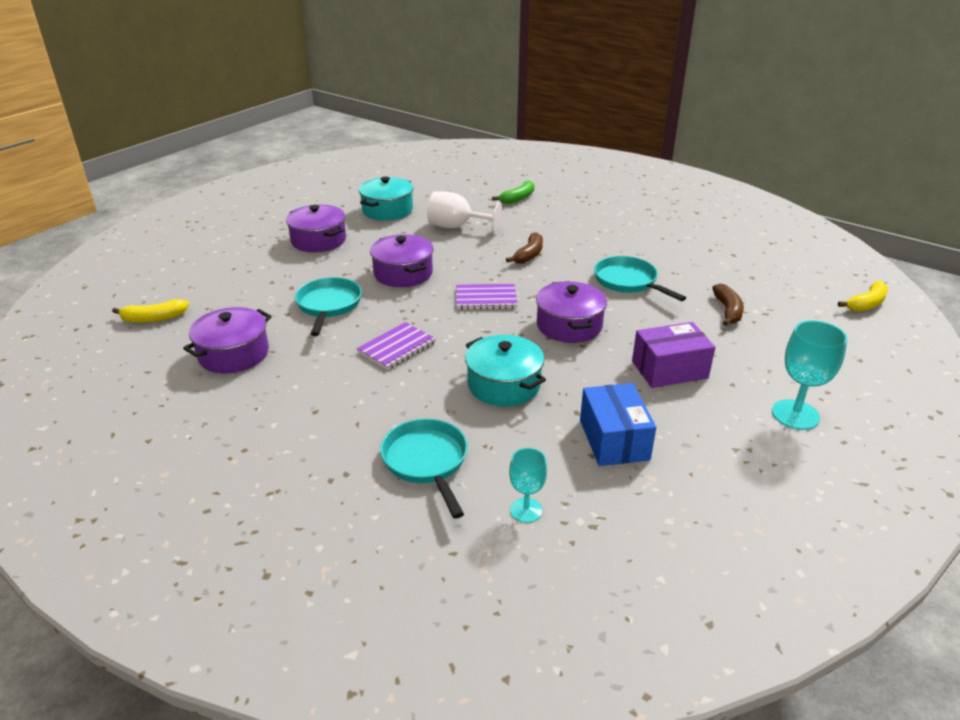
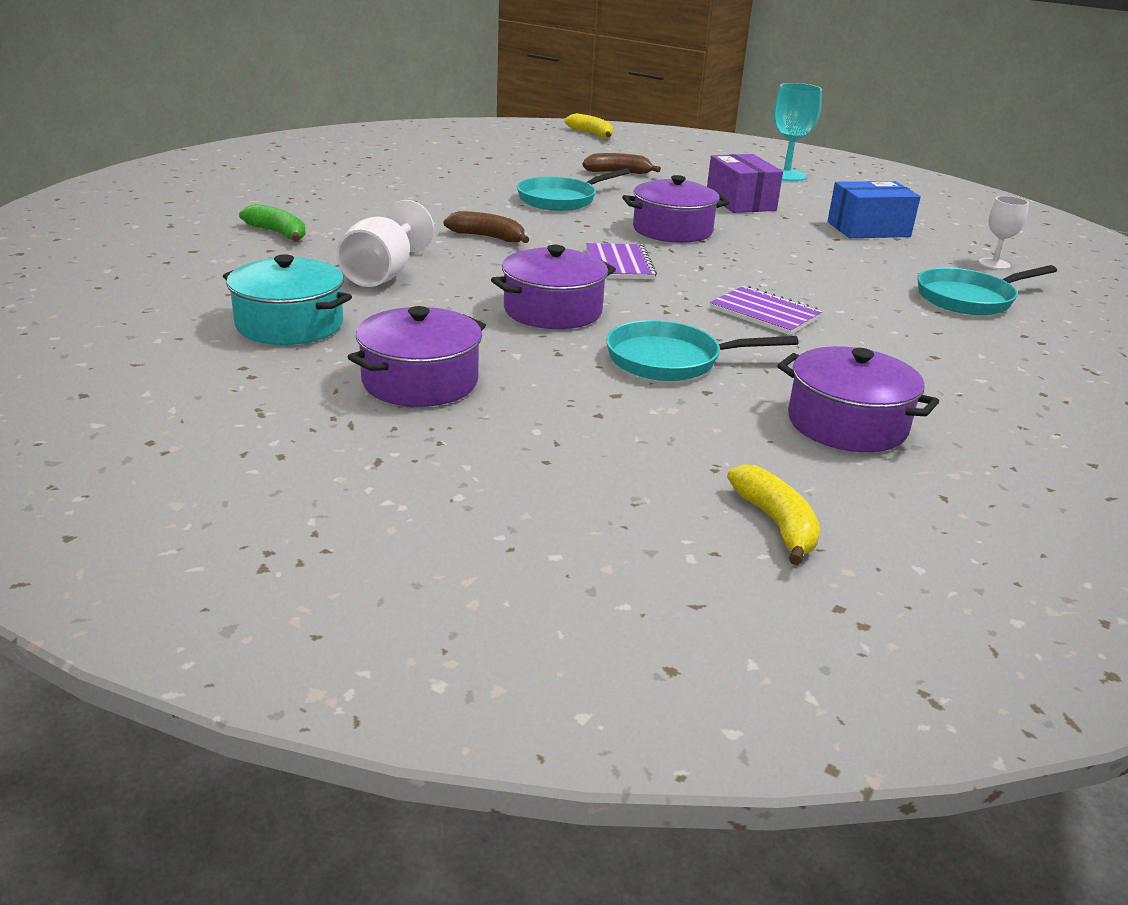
camera: 95 degrees left, 5 degrees down
turquoise pot [465,335,546,406] -> none
turquoise goblet [509,448,547,523] -> white goblet [979,196,1029,270]

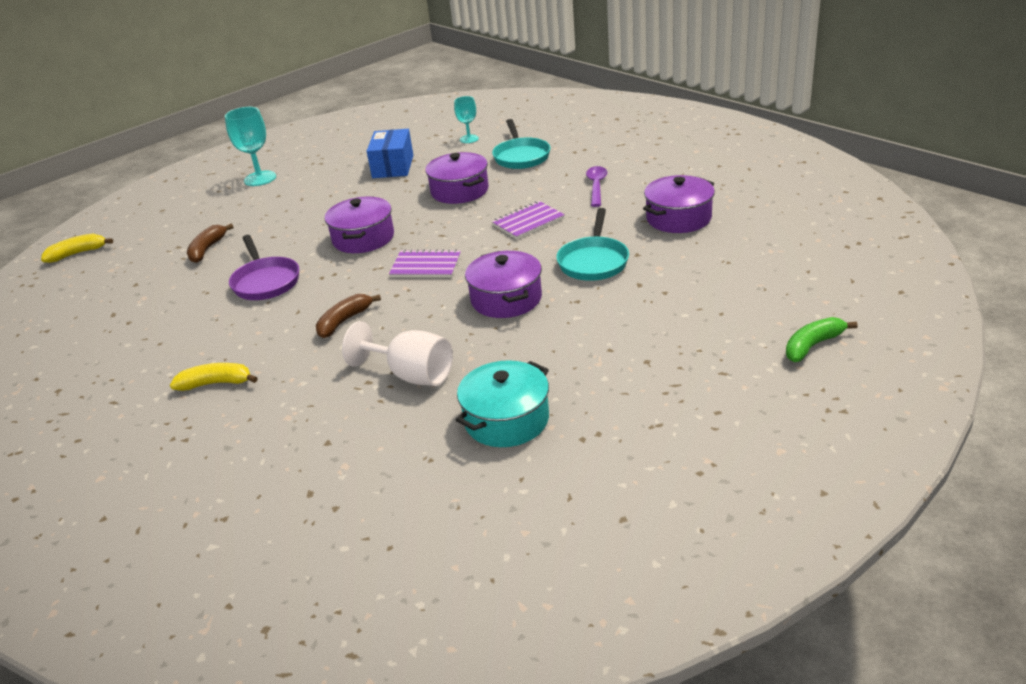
camera: 70 degrees left, 5 degrees up
green banana [239,204,306,242] -> green banana moved to [786,317,858,362]
purple pot [348,306,486,407] -> purple pot moved to [425,152,489,204]
turquoise pan [517,168,630,211] -> purple pan [229,235,299,300]
purple box [707,154,783,213] -> none
yellow banana [727,464,820,565] -> yellow banana moved to [170,363,258,391]
white goblet [979,196,1029,270] -> turquoise goblet [454,96,479,143]
none -> purple spoon [586,166,607,207]

